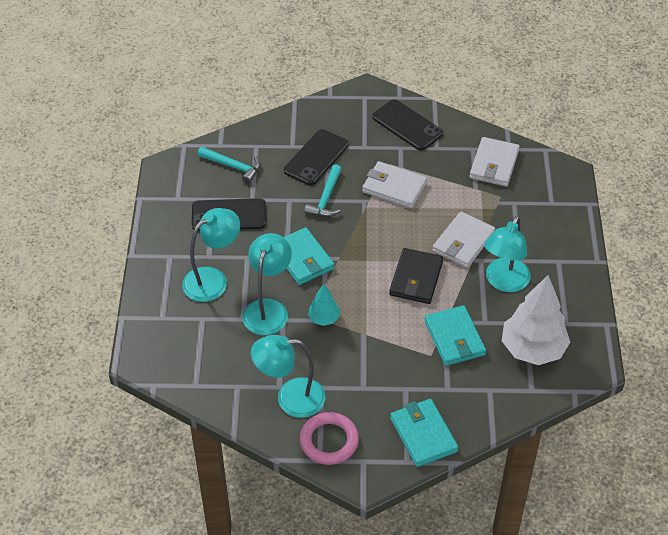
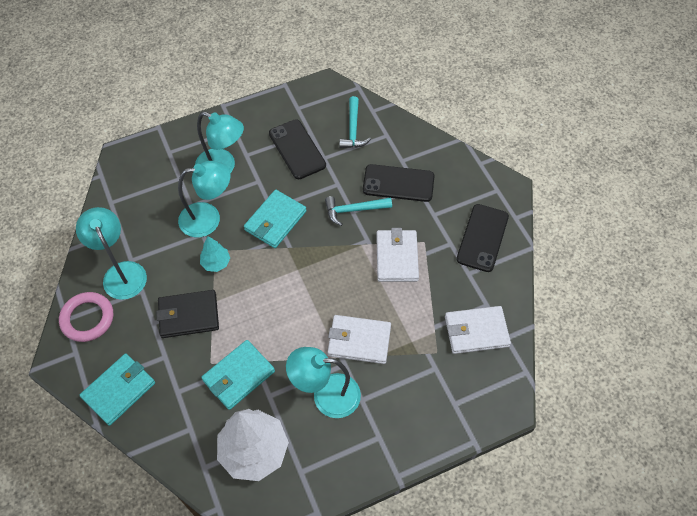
camera: 65 degrees right, 10 degrees up
black wallet [389,248,443,304] -> black wallet moved to [156,290,219,338]

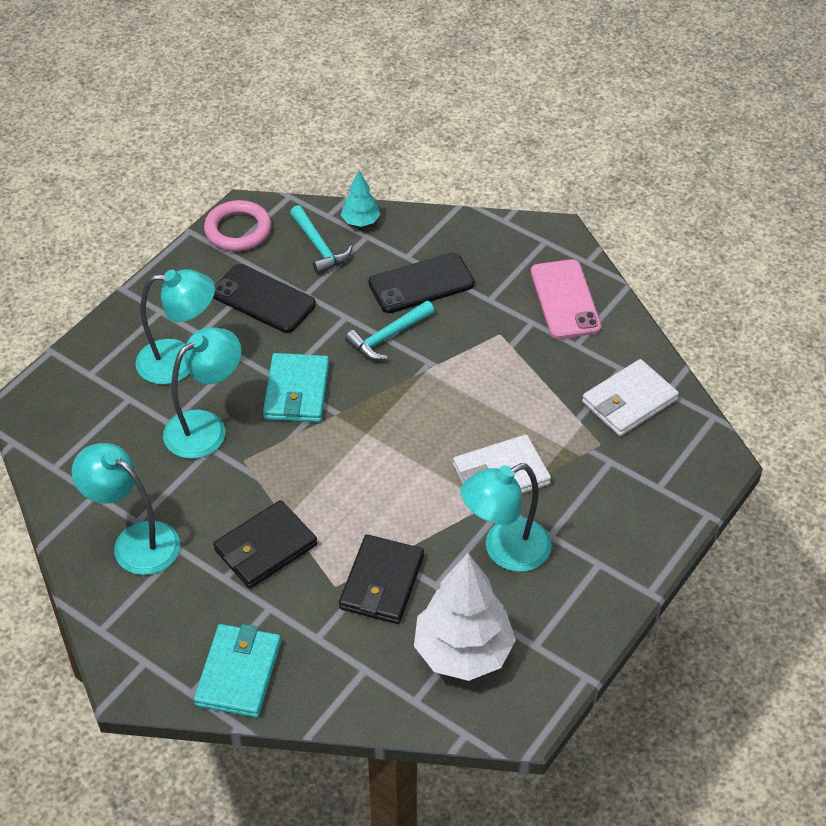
camera: 30 degrees left, 10 degrees down
pink ring [59,292,113,342] -> pink ring moved to [204,200,272,251]
turquoise tree [200,236,230,272] -> turquoise tree moved to [341,171,380,227]
turquoise wallet [201,340,275,410] -> black wallet [339,534,424,624]
white wallet [376,228,419,282] -> none
black phone [456,204,509,272] -> pink phone [531,259,601,339]

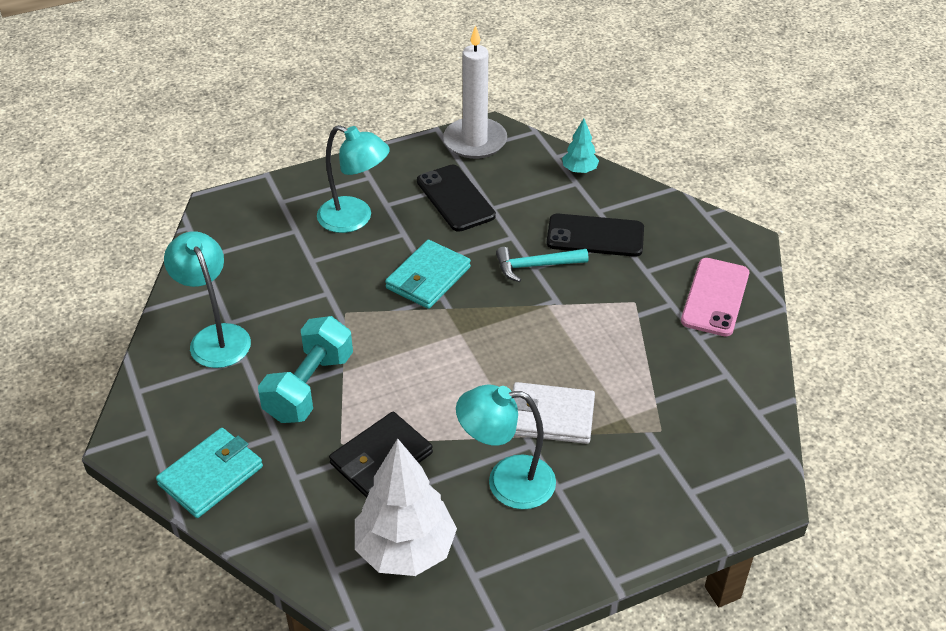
camera: 30 degrees right, 5 degrees down
turquoise lamp [163,327,242,459] -> none
pink ring [204,200,272,251] -> white candle [443,25,507,159]
black wallet [213,500,317,589] -> turquoise dumbbell [258,316,353,423]
turquoise hammer [290,205,352,275] -> none
white wallet [582,359,679,436] -> none

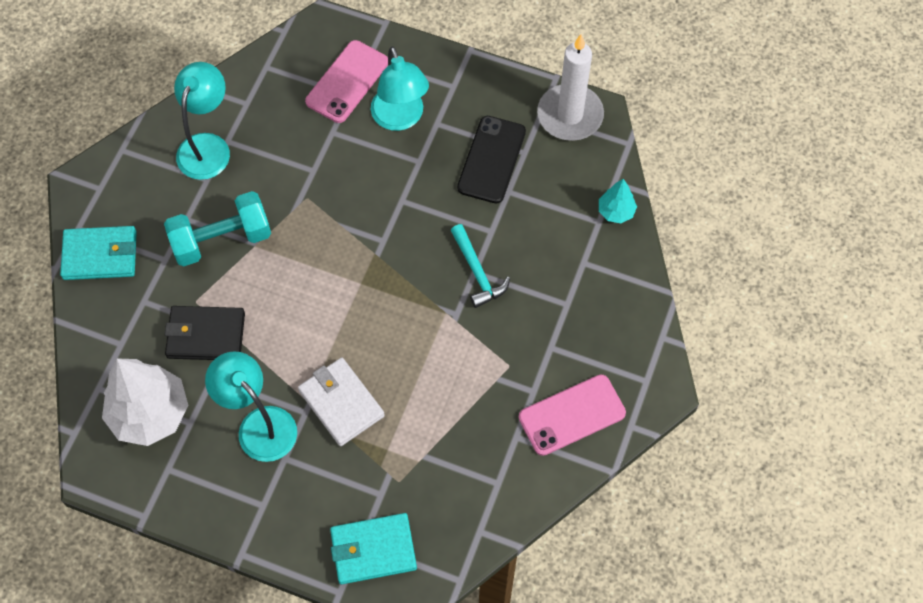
camera: 45 degrees right, 20 degrees up
turquoise wallet [385,240,471,309] -> turquoise wallet moved to [330,513,417,584]
turquoise hammer [496,247,588,282] -> turquoise hammer turned 150 degrees counterclockwise [451,224,510,308]
black phone [547,214,644,257] -> none
none -> pink phone [305,40,388,123]

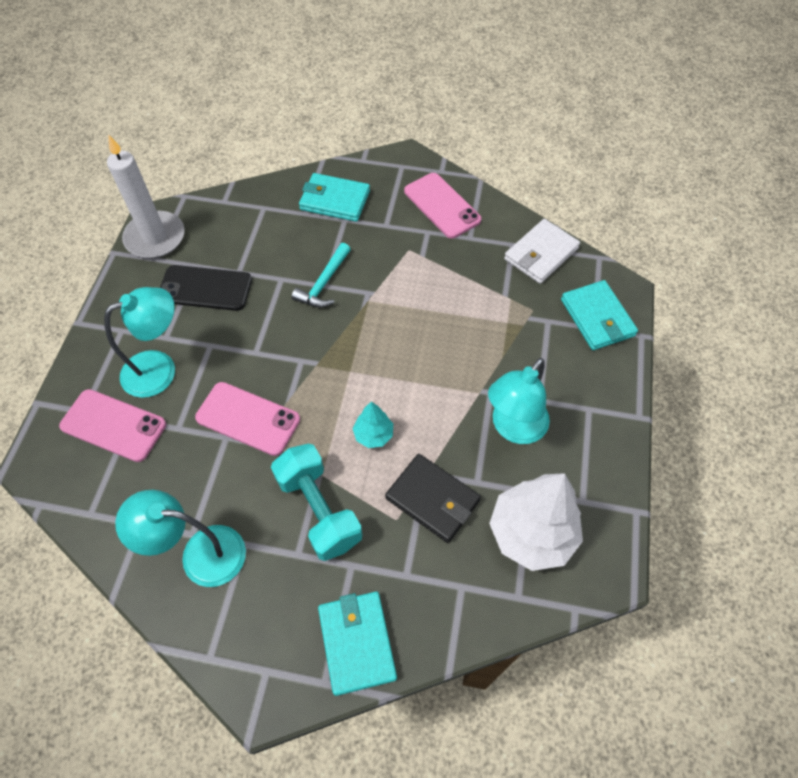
camera: 100 degrees left, 5 degrees down
black wallet [165,306,245,360] -> black wallet turned 45 degrees counterclockwise [385,454,481,543]
white wallet [298,358,385,446] -> white wallet moved to [504,219,580,284]
turquoise hammer [451,224,510,308] -> turquoise hammer turned 150 degrees clockwise [292,243,351,308]
turquoise tree [599,179,637,223] -> turquoise tree moved to [353,401,393,448]
none -> pink phone [195,382,300,456]
none -> turquoise wallet [299,173,370,222]

